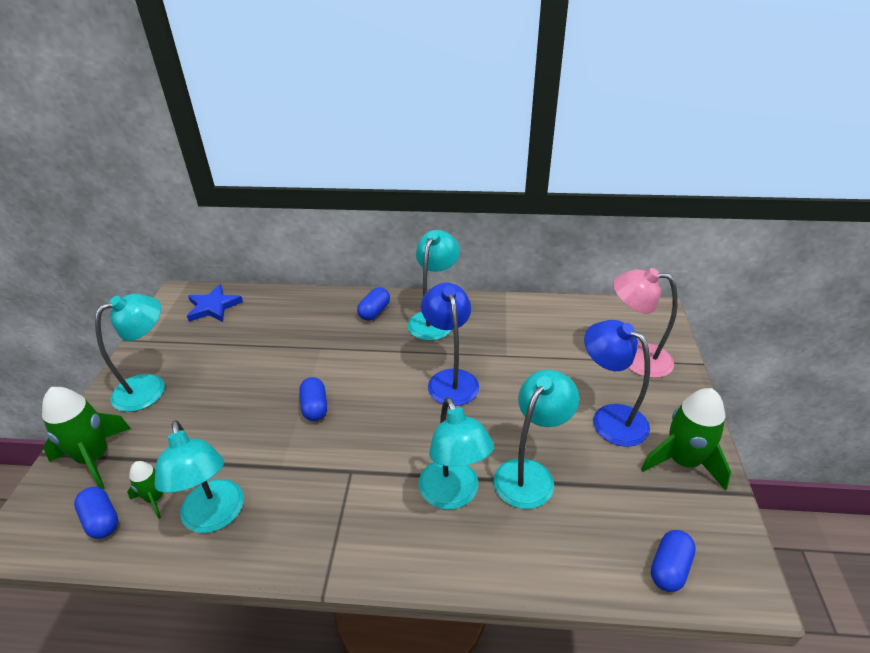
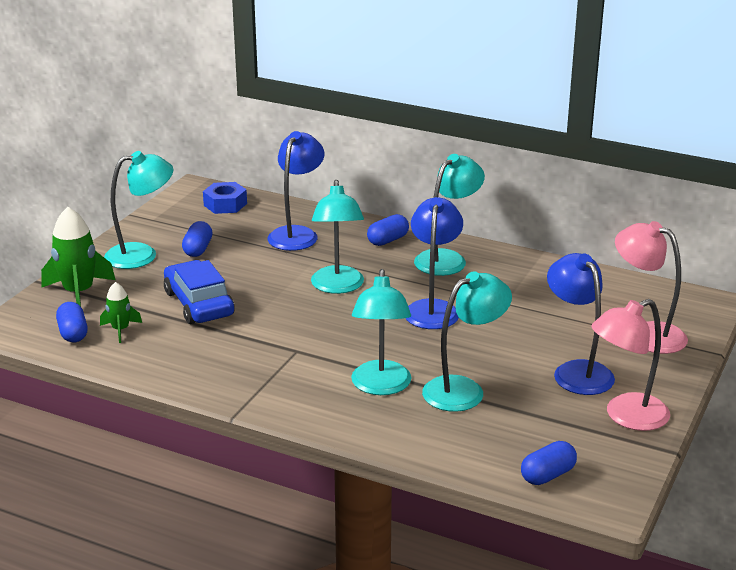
camera: 20 degrees right, 10 degrees down
turquoise lamp [154,420,244,533] -> turquoise lamp moved to [311,180,364,294]
blue star [187,284,243,322] -> blue nut [203,182,247,214]
blue capsule [299,377,327,421] -> blue capsule moved to [182,221,213,257]
green rocket [641,388,731,491] -> pink lamp [591,299,670,431]
none -> blue car [164,260,235,324]
none -> blue lamp [268,131,324,251]

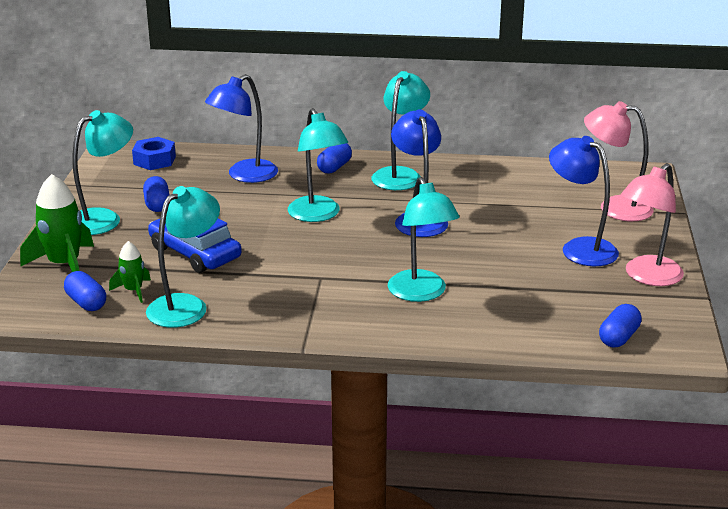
camera: 20 degrees left, 0 degrees up
blue lamp [268,131,324,251] -> blue lamp turned 135 degrees counterclockwise [205,74,278,183]
turquoise lamp [422,271,512,412] -> turquoise lamp moved to [146,186,220,328]

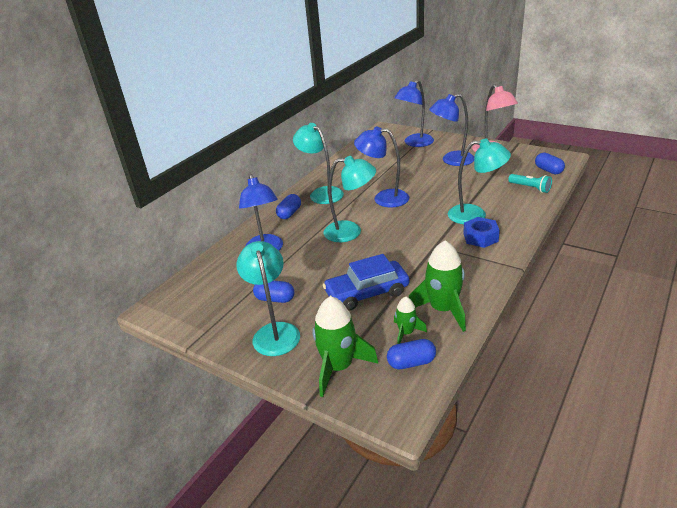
camera: 60 degrees left, 5 degrees up
blue nut [132,137,176,170] -> blue nut moved to [463,217,500,248]
turquoise lamp [146,186,220,328] -> green rocket [409,240,466,332]
blue capsule [317,143,352,174] -> blue capsule turned 60 degrees clockwise [276,194,301,219]
pink lamp [584,101,654,221] -> blue lamp [394,80,434,147]
none -> turquoise flashlight [508,174,552,193]

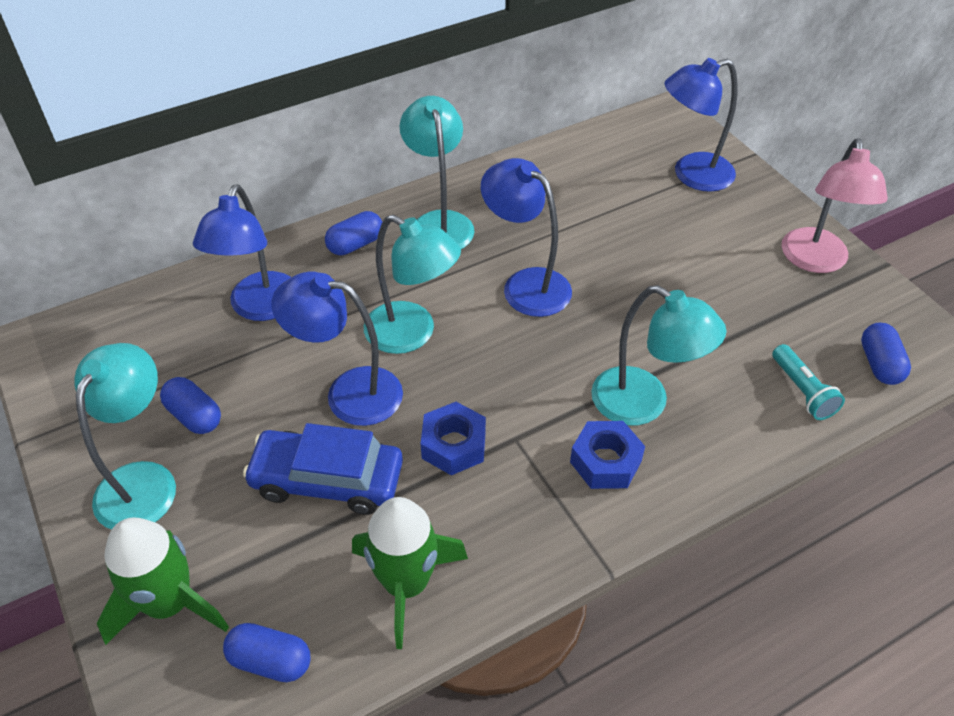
camera: 25 degrees right, 15 degrees up
green rocket [394,297,427,344] -> none
blue lamp [429,94,474,166] -> blue lamp moved to [271,272,403,426]
none -> blue nut [421,402,486,475]

